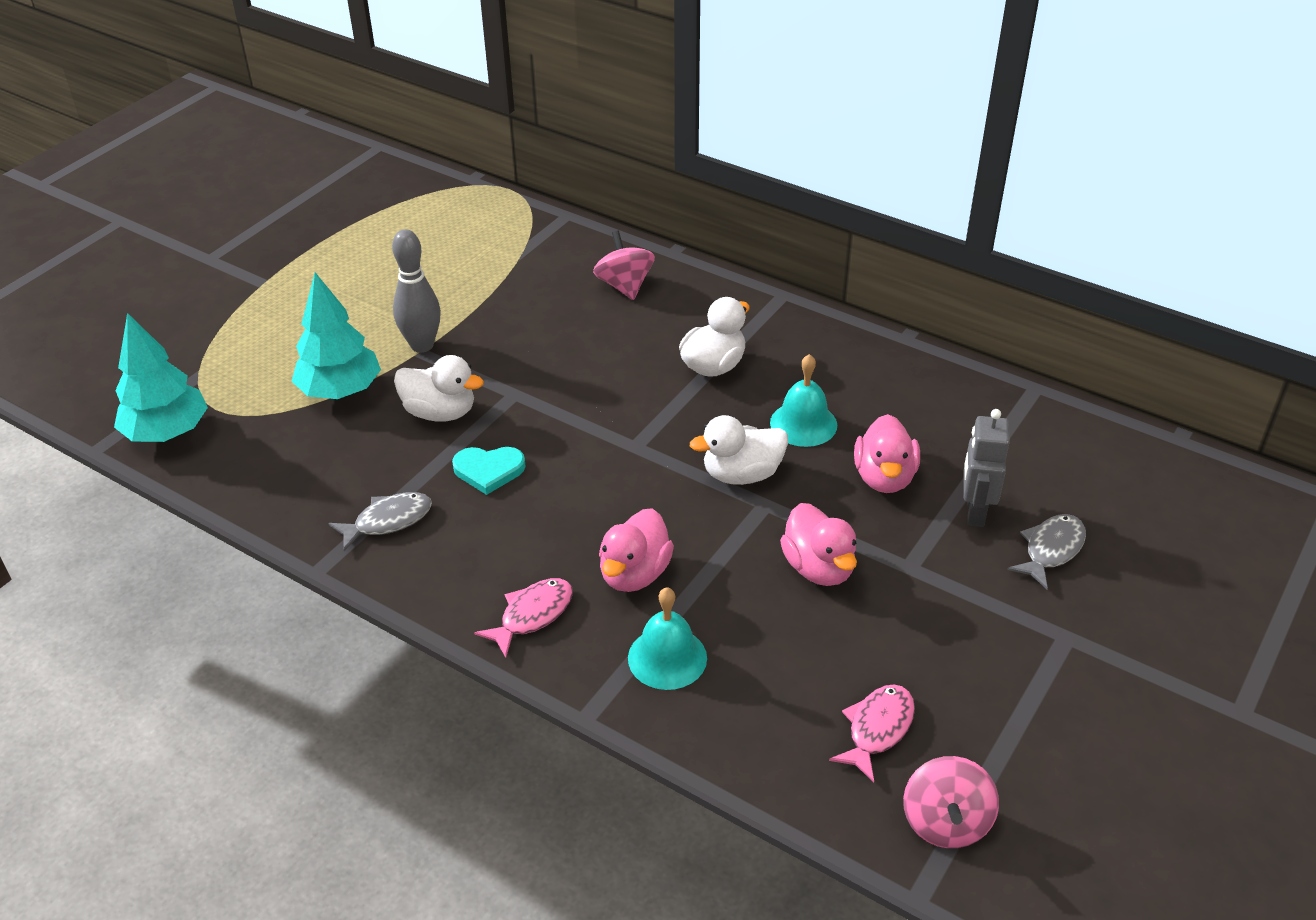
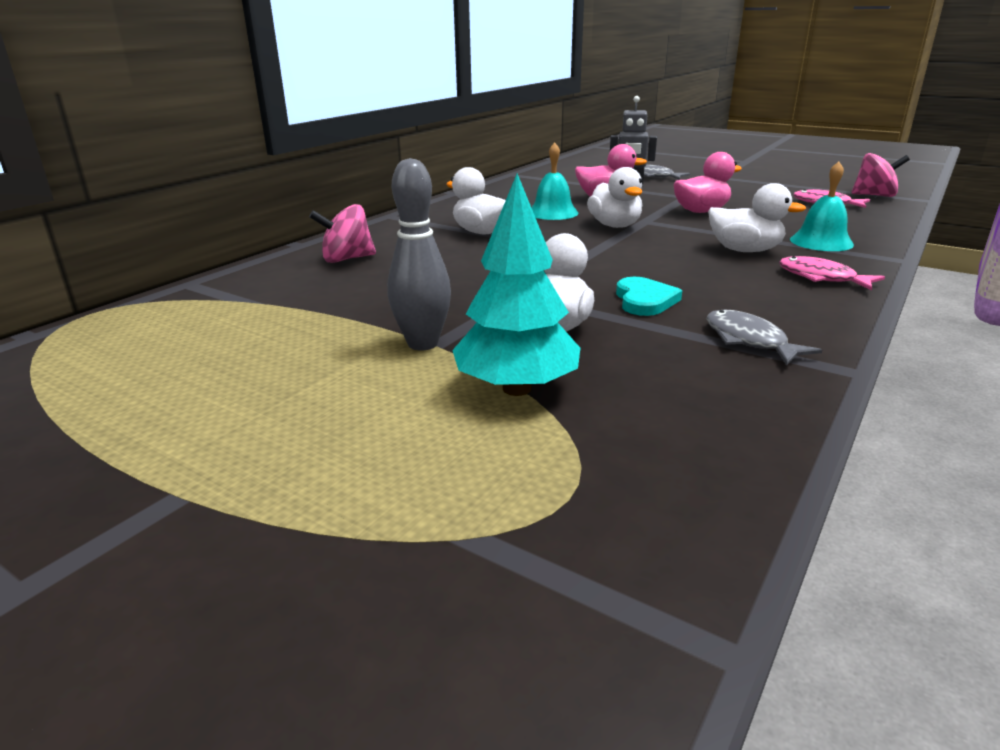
camera: 90 degrees left, 15 degrees down
turquoise tree [114,313,208,442] -> none
pink duck [599,508,674,592] -> white duck [708,183,806,252]

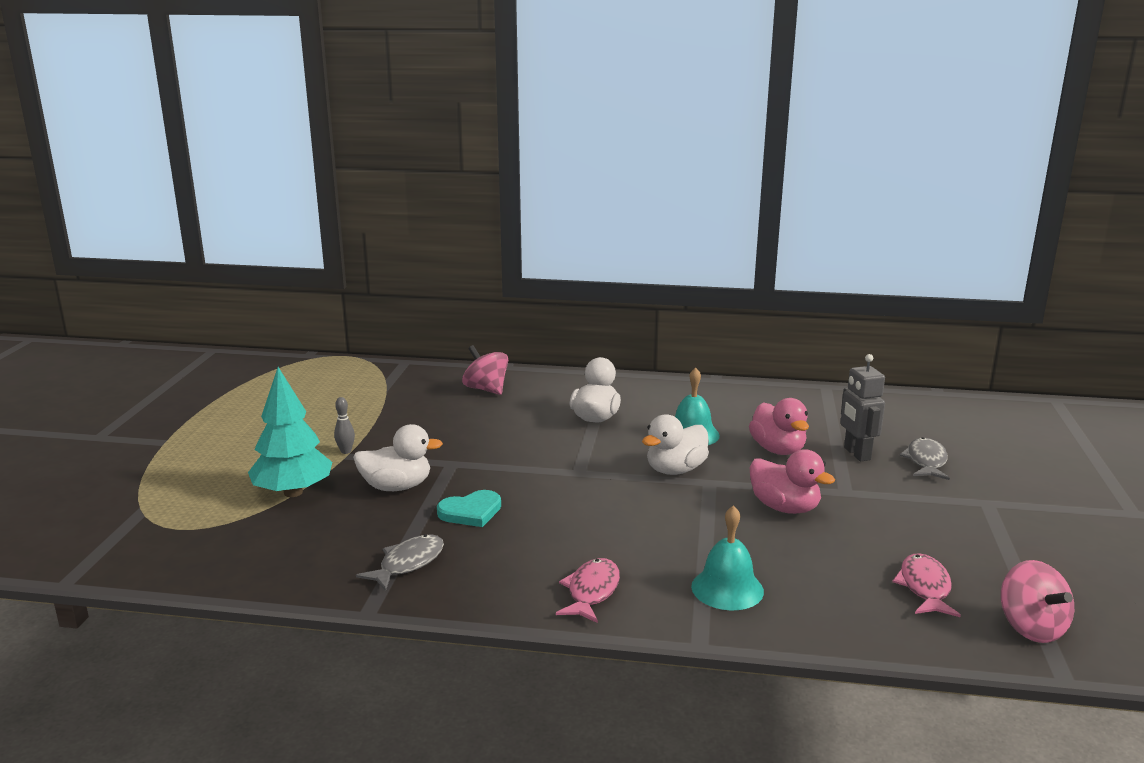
camera: 65 degrees right, 5 degrees down
grey bowling pin [387,158,451,351] -> grey bowling pin [334,397,355,454], size x0.48
white duck [708,183,806,252] -> none

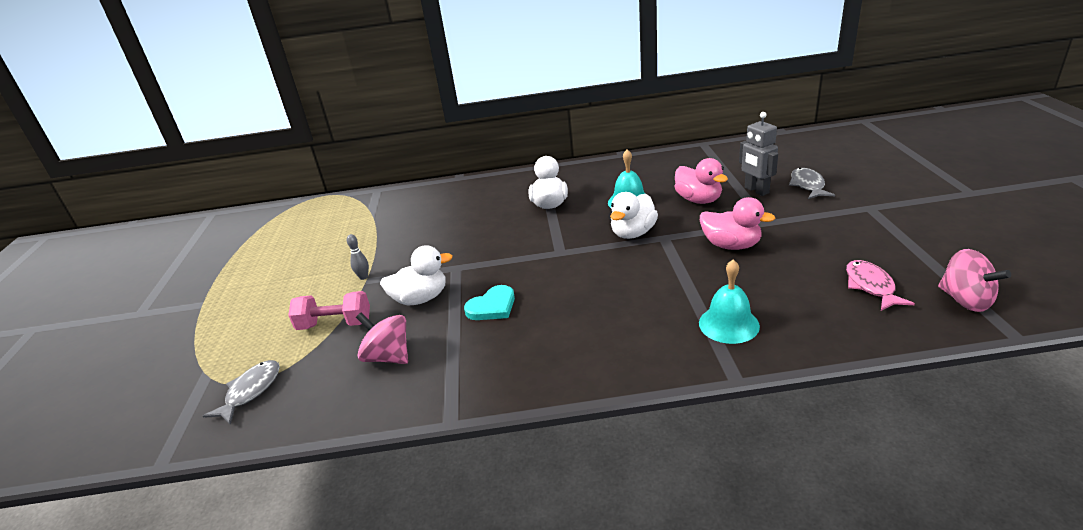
camera: 10 degrees left, 10 degrees up
turquoise tree [248,367,332,497] -> pink dumbbell [288,291,370,330]
grey fish [356,534,444,591] -> grey fish moved to [203,360,280,425]
pink spinning top [462,345,508,395] -> pink spinning top moved to [356,313,408,364]
pink fish [556,558,620,623] -> none

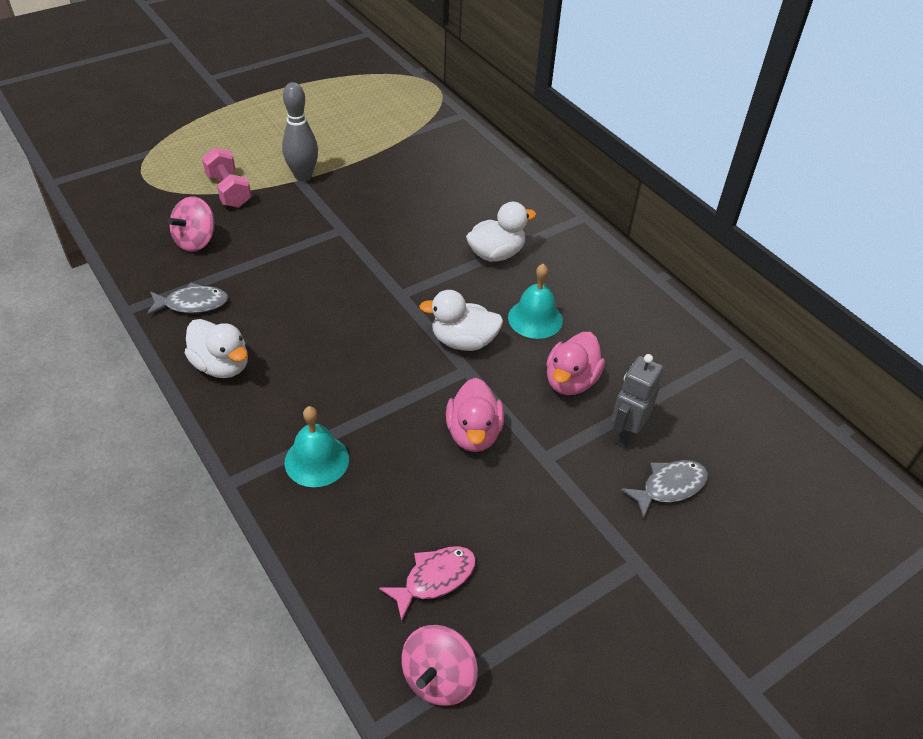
camera: 55 degrees right, 15 degrees up
grey fish [203,360,280,425] -> grey fish moved to [147,283,228,315]
grey bowling pin [347,234,369,280] -> grey bowling pin [282,82,318,181], size x2.06
pink spinning top [356,313,408,364] -> pink spinning top turned 150 degrees counterclockwise [168,196,215,252]
white duck [380,245,453,305] -> white duck moved to [185,319,248,378]
turquoise heart [464,285,515,320] -> none

